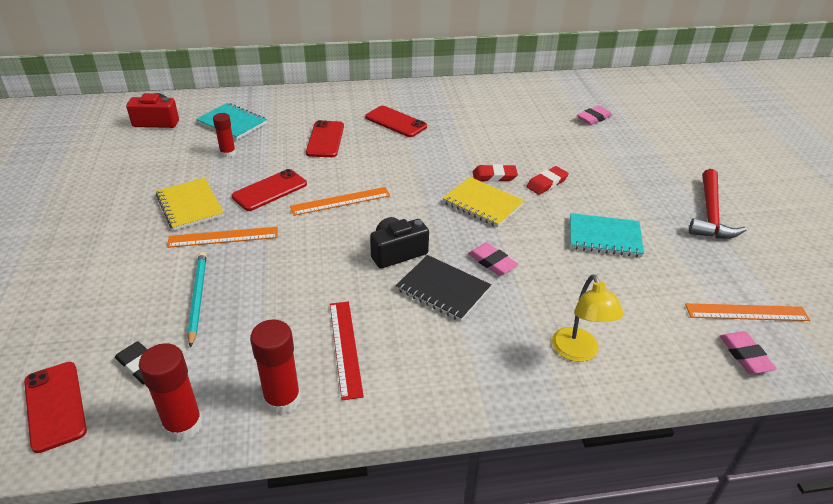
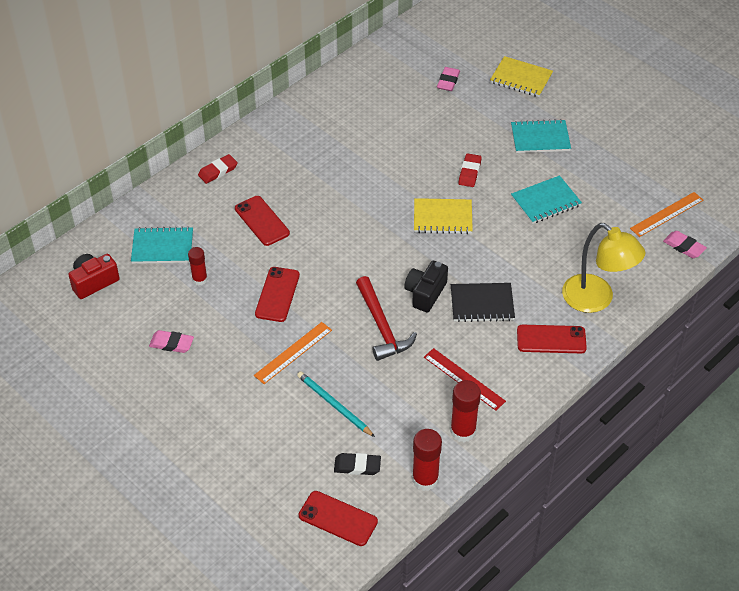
camera: 35 degrees left, 10 degrees up
yellow notebook [156,178,224,231] -> yellow notebook moved to [490,56,553,97]
orange ruler [290,187,390,216] -> none
red phone [365,106,427,137] -> red phone moved to [517,325,587,353]
pink eraser [468,243,519,276] -> pink eraser moved to [149,330,194,353]
red eraser [473,164,518,182] -> red eraser moved to [198,154,238,184]
yellow lamp [552,274,624,362] -> yellow lamp [562,223,645,313], size x1.51
red hammer [689,169,747,239] -> red hammer moved to [356,276,417,361]
none -> turquoise notebook [511,119,571,153]

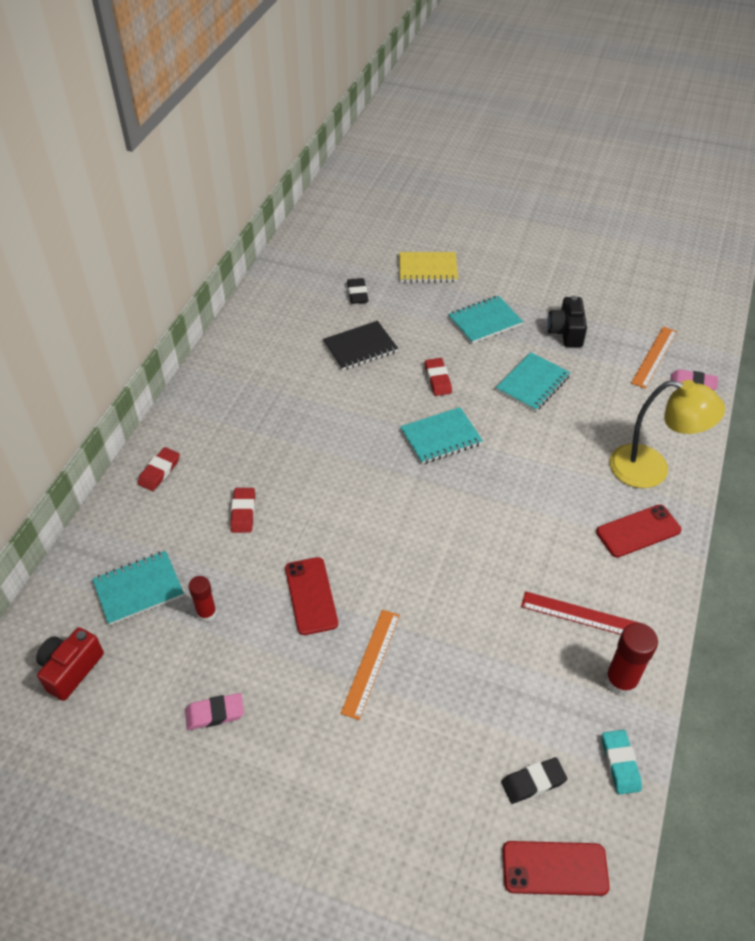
camera: 25 degrees left, 0 degrees up
red phone [235,196,290,246] -> red eraser [231,488,255,533]
turquoise pencil [297,371,375,437] -> none
red hammer [356,276,417,361] -> none
black camera [404,261,448,313] -> black camera moved to [547,296,587,347]
red glue stick [412,429,442,491] -> turquoise eraser [602,730,642,795]
yellow notebook [414,198,473,234] -> turquoise notebook [400,407,483,464]
pink eraser [437,67,460,91] -> black eraser [347,278,368,304]
black notebook [451,283,515,322] -> black notebook moved to [322,321,398,371]

